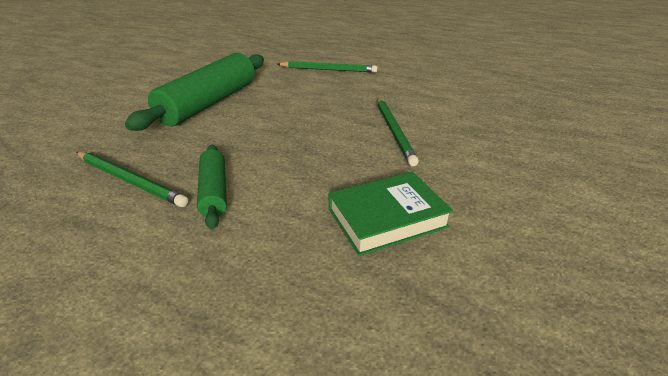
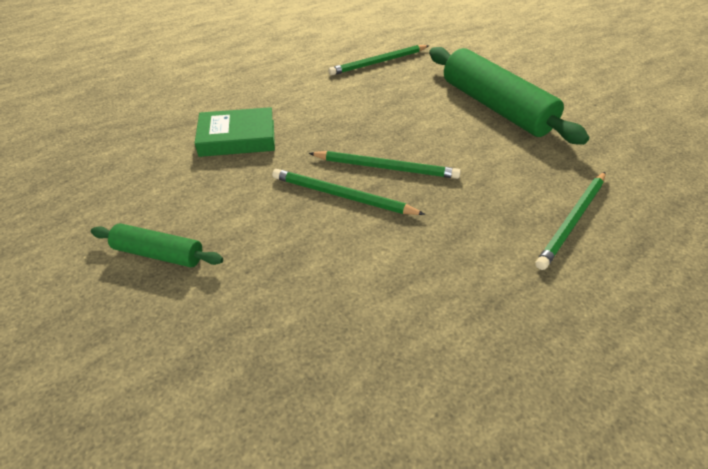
camera: 120 degrees right, 10 degrees up
green rolling pin [197,145,227,230] -> green rolling pin moved to [91,223,223,267]
green book [328,172,453,256] -> green book turned 75 degrees clockwise [195,107,275,157]
none -> green pencil [309,151,461,179]

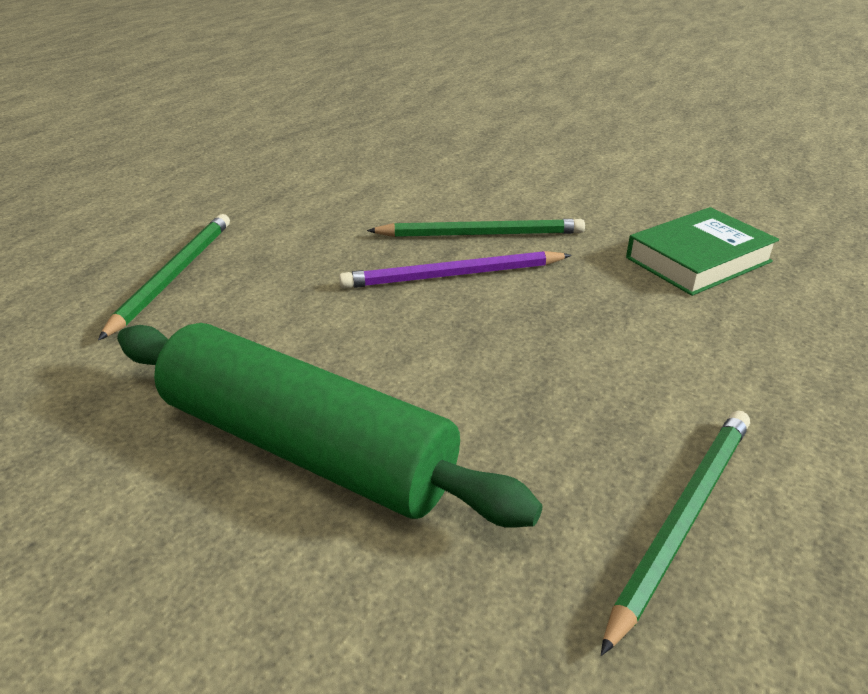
camera: 155 degrees right, 10 degrees down
green rolling pin [91,223,223,267] -> none
green pencil [309,151,461,179] -> purple pencil [339,251,572,289]

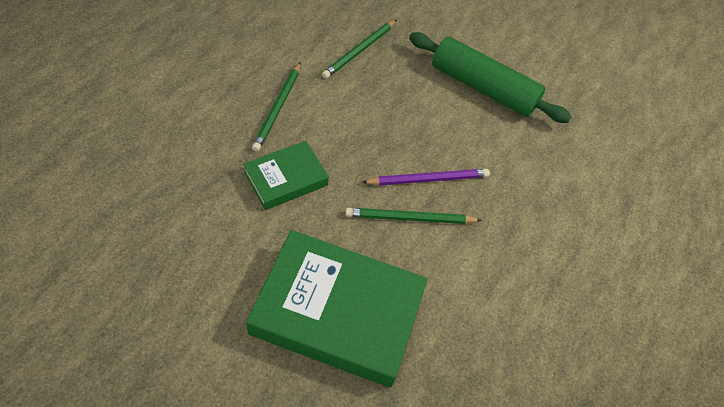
camera: 175 degrees right, 20 degrees up
green pencil [98,214,230,340] -> green pencil moved to [252,62,301,151]
none -> green book [246,230,428,388]

